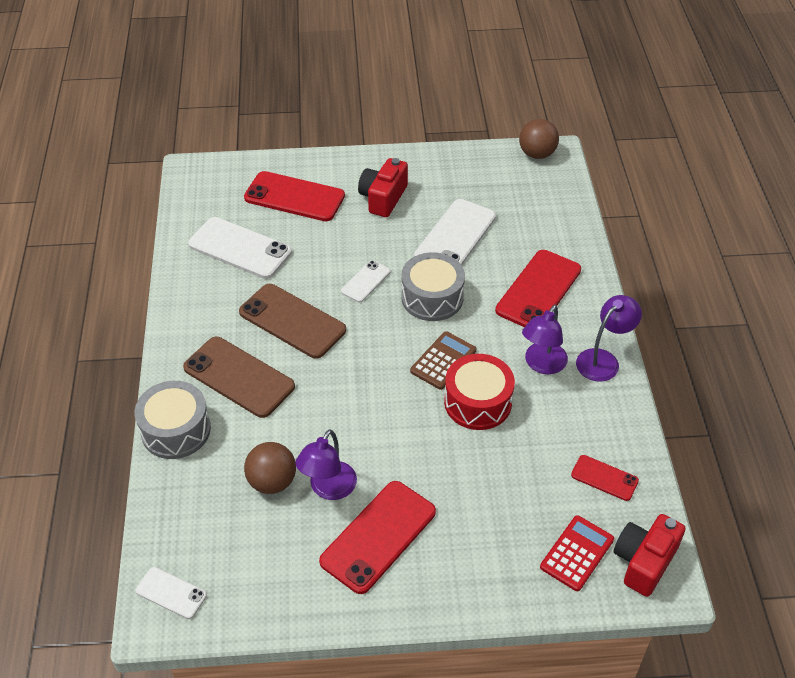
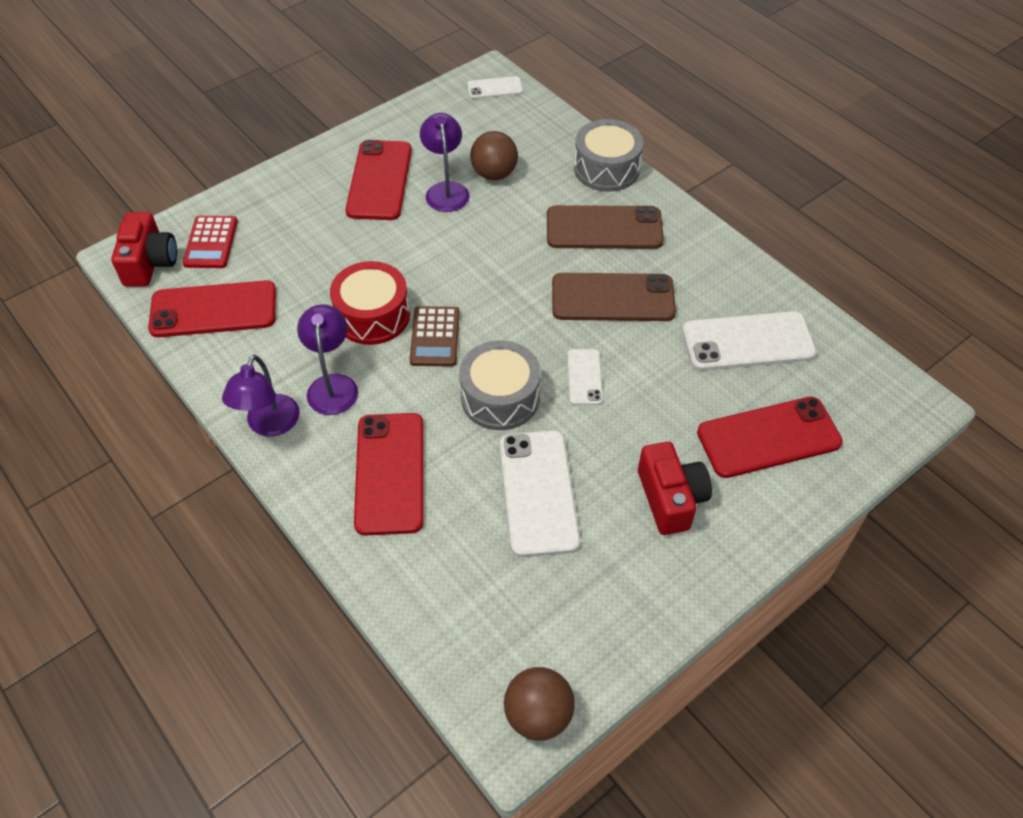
camera: 145 degrees right, 5 degrees up
red phone [571,455,639,501] -> red phone [148,280,276,337], size x1.89

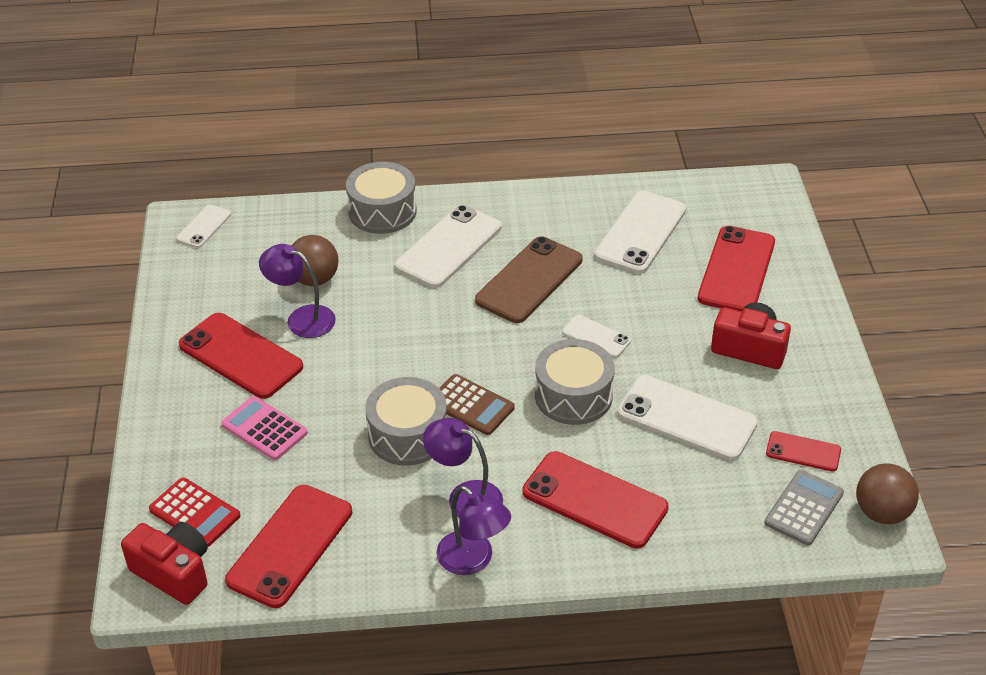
camera: 55 degrees left, 10 degrees down
red drum [330,261,410,345] -> grey drum [365,377,447,466]
brown phone [547,205,664,249] -> white phone [395,205,501,288]
none -> pink calculator [221,396,308,460]
none -> grey calculator [764,470,844,546]
none -> red phone [766,431,841,472]

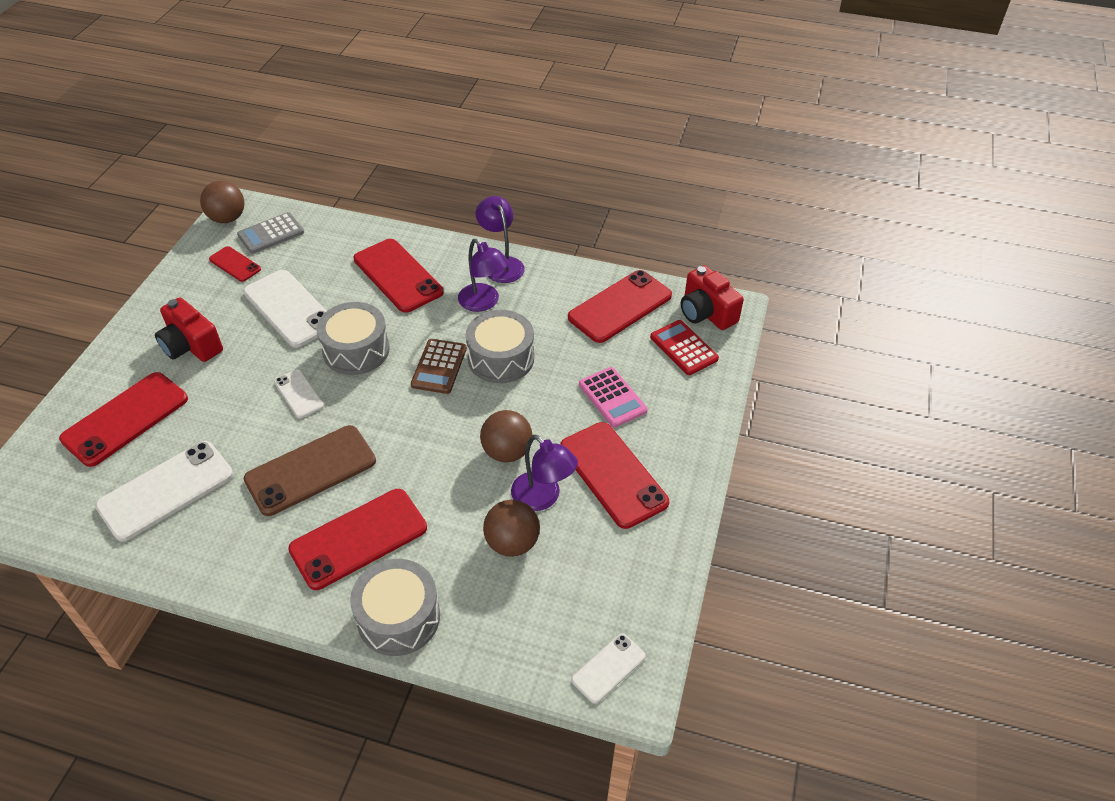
camera: 160 degrees left, 5 degrees up
white phone [395,205,501,288] -> red phone [288,489,427,590]
brown calculator [439,374,515,435] -> brown calculator turned 135 degrees counterclockwise [411,339,467,394]
none -> brown ball [480,410,533,463]

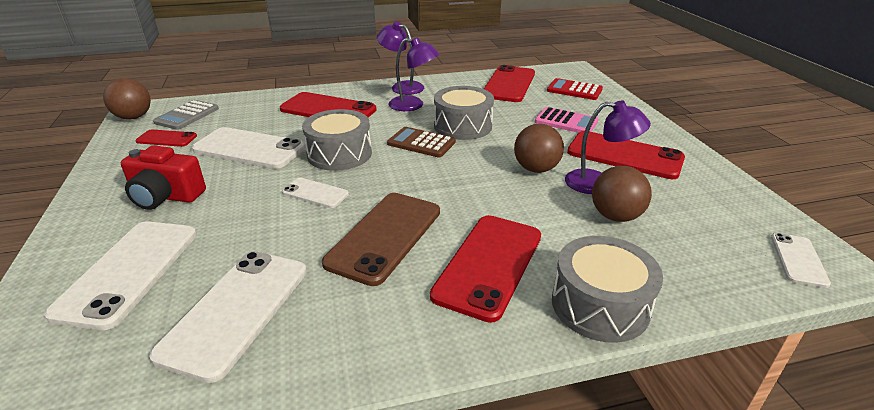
camera: 30 degrees left, 15 degrees down
red phone [59,372,188,467] -> white phone [44,221,197,330]
brown calculator [411,339,467,394] -> brown calculator turned 135 degrees clockwise [387,127,456,157]
red camera [681,265,744,330] -> none

